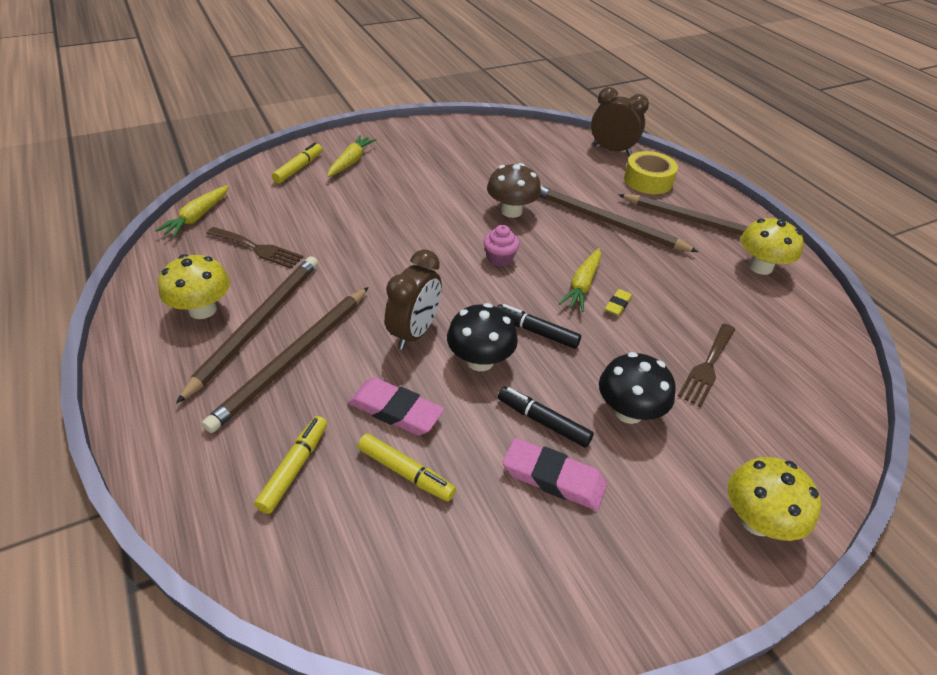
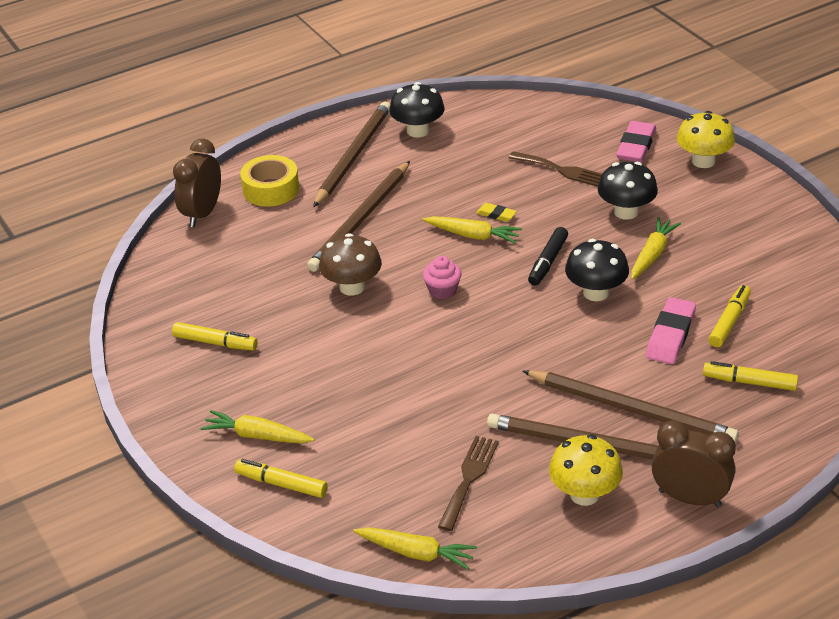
camera: 90 degrees left, 5 degrees down
brown clock [385,249,442,350] -> brown clock moved to [652,420,736,507]
black marker [498,387,594,448] -> yellow carrot [631,217,681,280]
pink eraser [503,438,607,510] -> pink eraser moved to [616,121,656,162]
yellow mushroom [741,218,804,275] -> black mushroom [389,82,445,138]
none -> yellow marker [172,322,258,351]

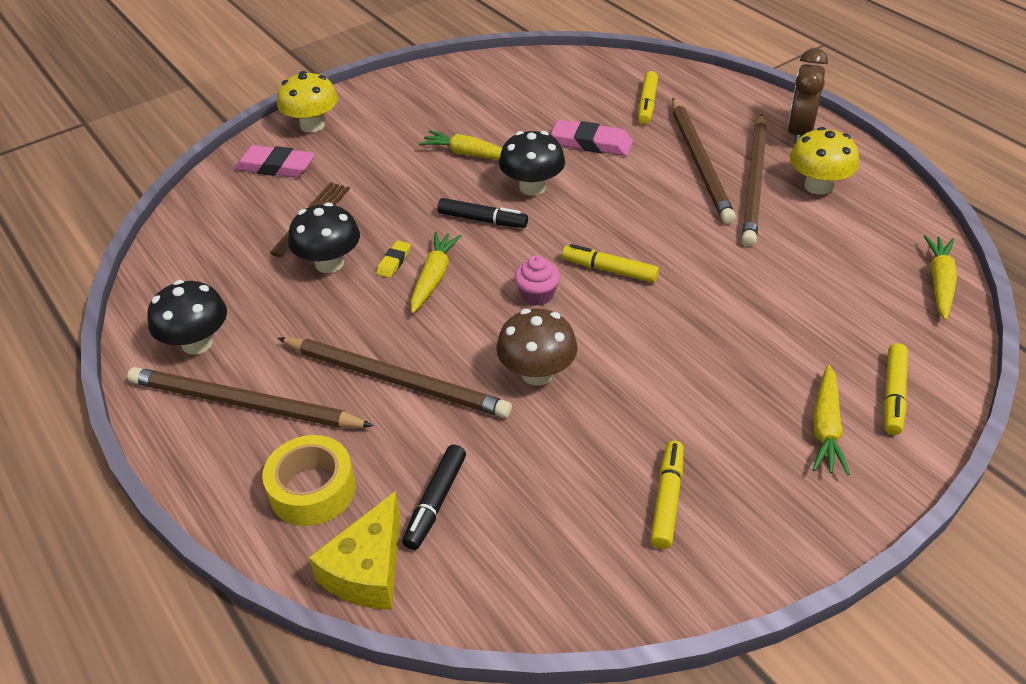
camera: 95 degrees left, 5 degrees up
brown clock [173,139,221,227] -> yellow cheese [309,491,400,609]
brown fork [438,436,499,531] -> none
brown pencil [523,370,739,442] -> brown pencil turned 150 degrees clockwise [672,98,736,224]
black mushroom [598,162,658,220] -> black mushroom moved to [288,202,360,273]
yellow marker [708,285,751,347] -> yellow marker moved to [562,244,659,283]
none -> black marker [402,445,466,550]

